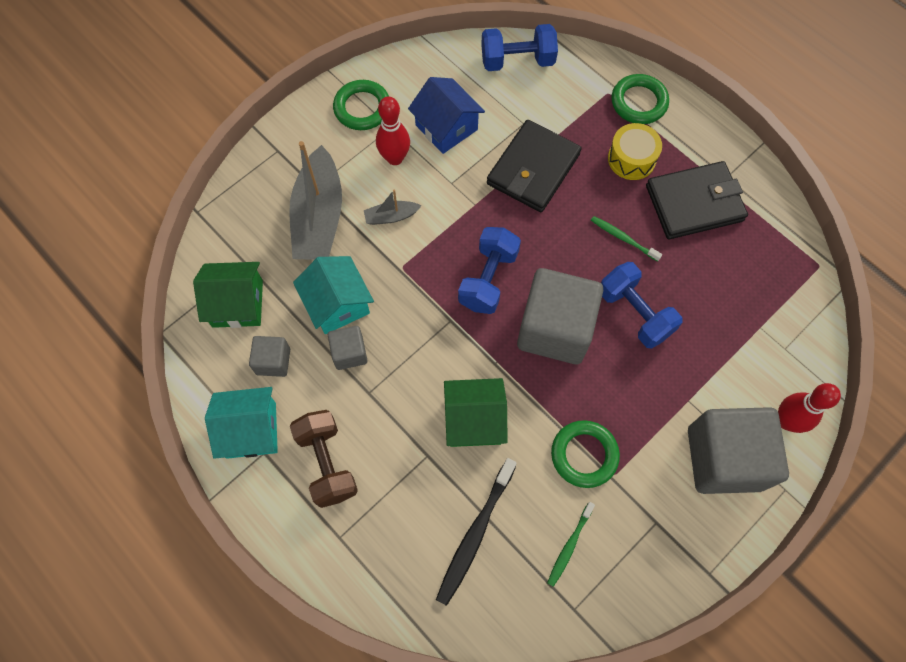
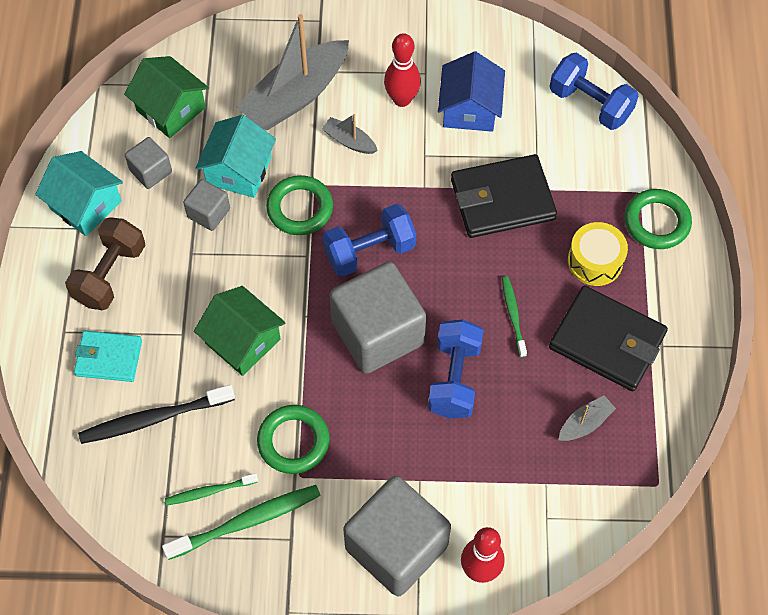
camera: 45 degrees right, 5 degrees down
green ring [333,80,389,130] -> green ring moved to [266,175,333,235]
none -> turquoise wallet [74,331,142,382]
none -> green toothbrush [162,485,321,560]
none -> grey boat [559,395,616,441]

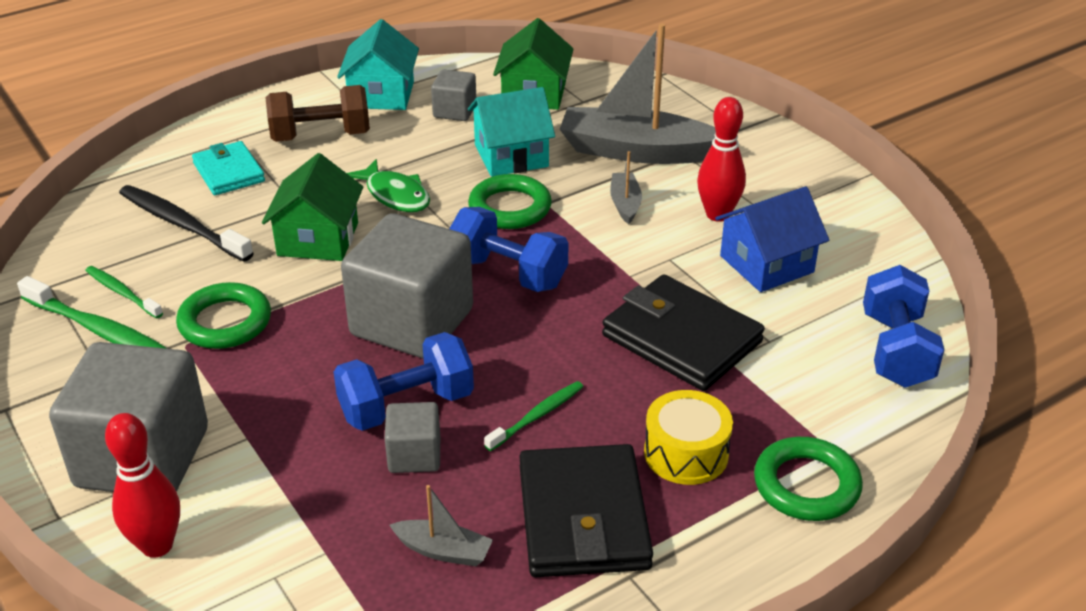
camera: 55 degrees right, 25 degrees down
grey cube [183,179,230,231] -> grey cube moved to [384,402,440,473]
none -> green fish [347,159,430,212]

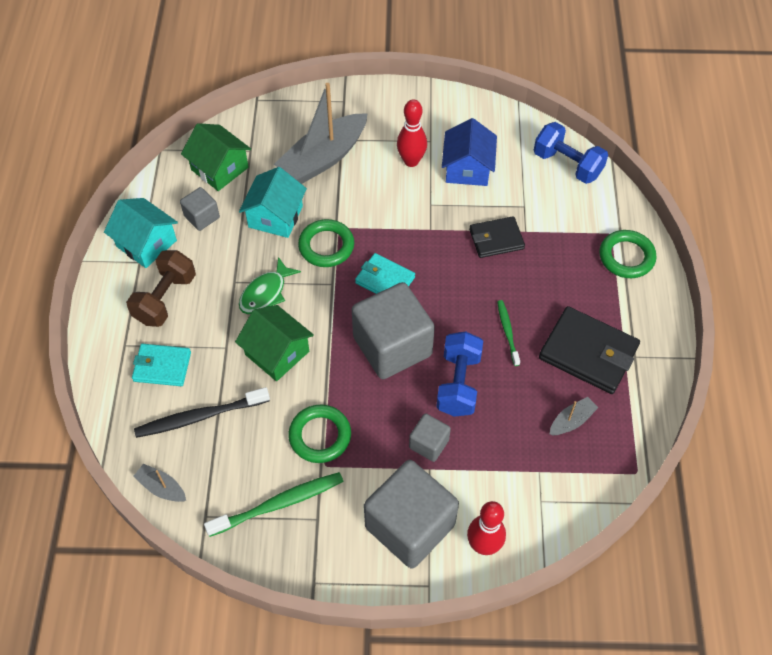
camera: 55 degrees left, 20 degrees up
green toothbrush [85,266,163,319] -> none
green fish [347,159,430,212] -> green fish turned 135 degrees clockwise [239,257,301,314]
grey cube [384,402,440,473] -> grey cube moved to [409,413,451,462]
blue dumbbell [449,207,568,292] -> turquoise wallet [355,253,415,294]
black wallet [602,274,765,391] -> black wallet [469,216,525,258], size x0.62
grey boat [610,151,642,224] -> grey boat moved to [133,464,186,502]
yellow drum [644,390,733,485] -> none

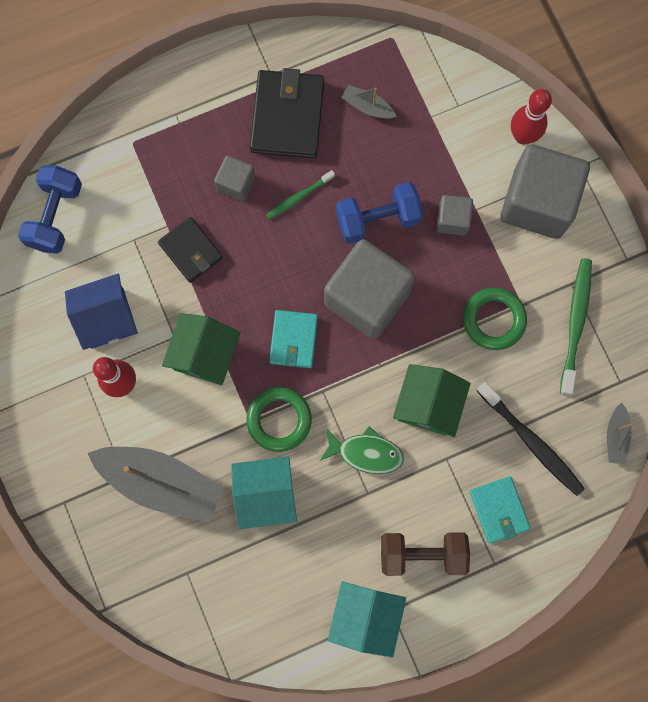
camera: 115 degrees left, 20 degrees up
grey cube [180,187,220,231] -> grey cube moved to [214,155,255,201]
green house [181,123,251,191] -> green house moved to [162,313,241,385]
green toothbrush [204,472,343,537] -> green toothbrush turned 60 degrees clockwise [560,258,592,395]
green ring [599,230,656,278] -> none

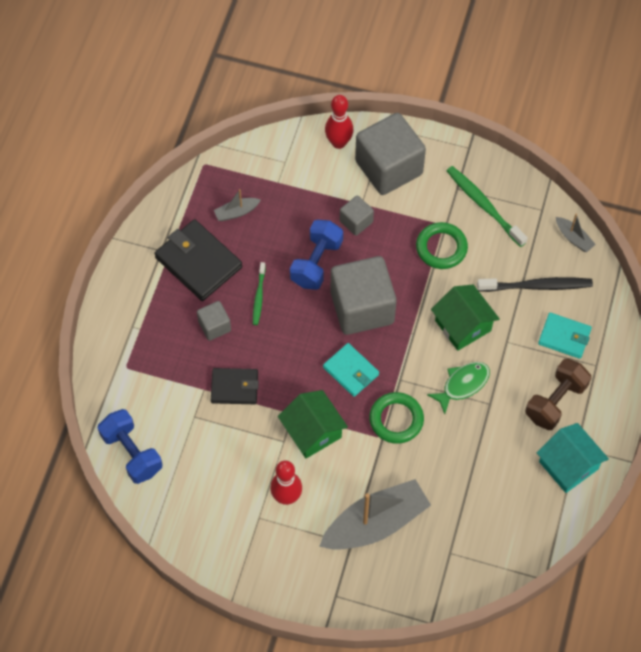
camera: 50 degrees left, 15 degrees down
blue house [65,274,138,350] -> none
turquoise house [231,456,297,529] -> none

